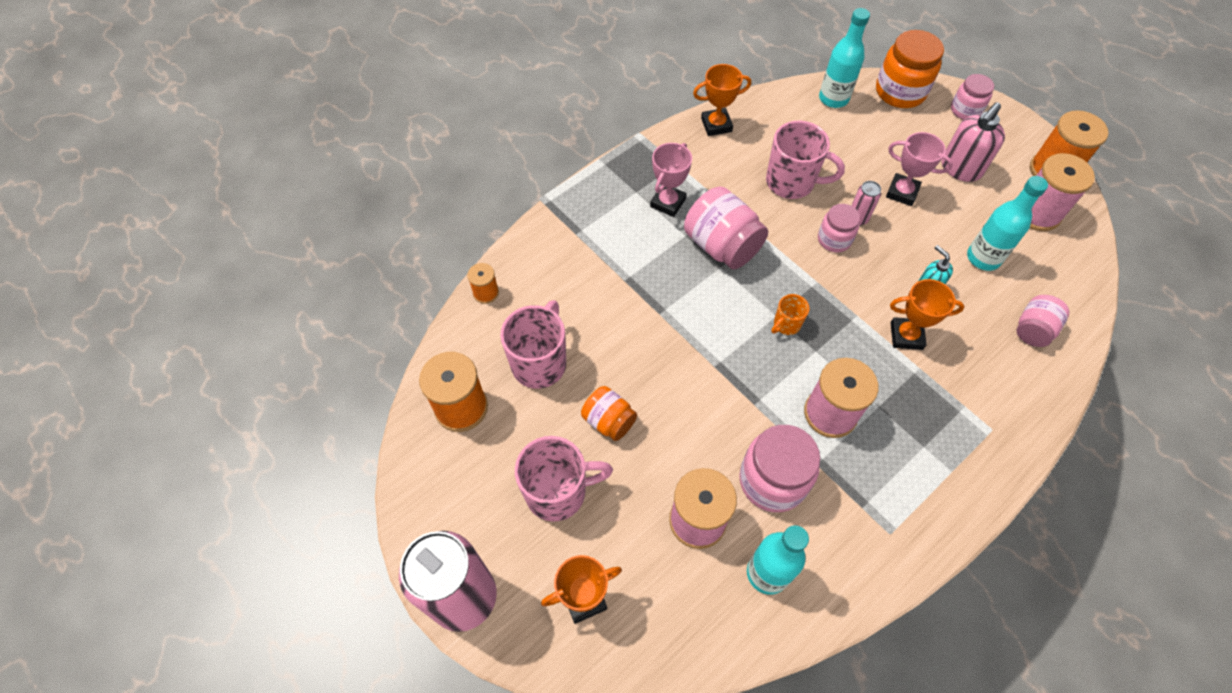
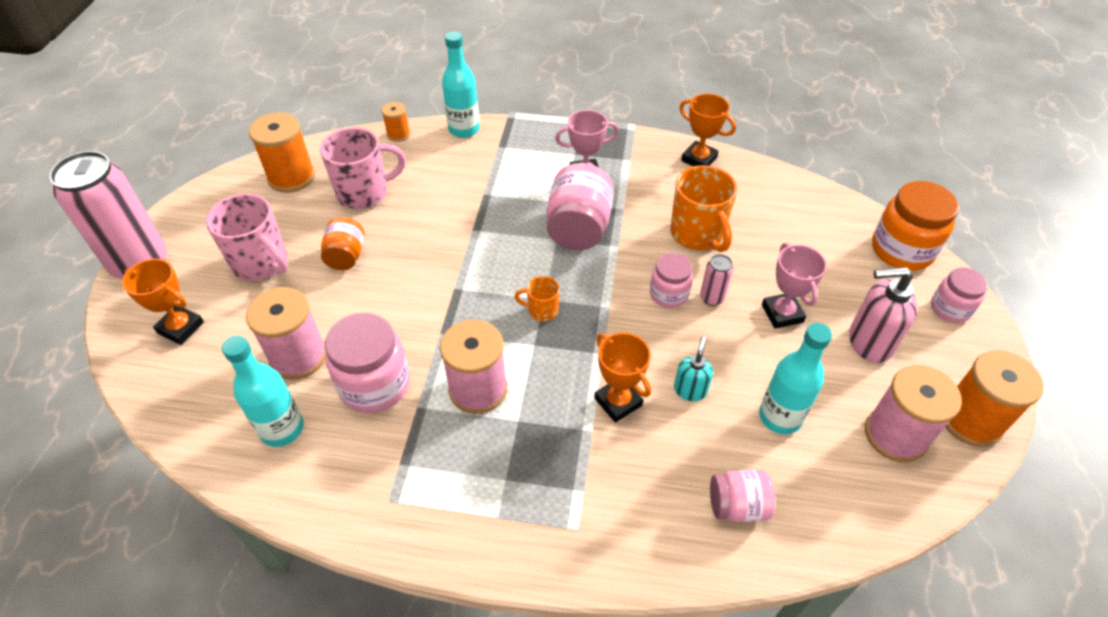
camera: 50 degrees right, 10 degrees down
pink mug [766,121,845,199] -> orange mug [670,165,737,252]
turquoise bottle [819,8,870,108] -> turquoise bottle moved to [442,31,480,138]

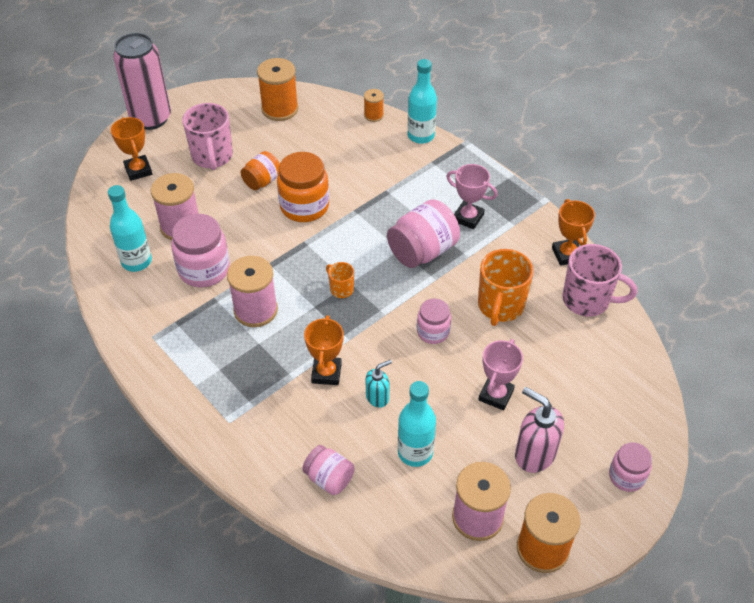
camera: 40 degrees right, 0 degrees up
pink mug [320,127,406,209] -> pink mug moved to [563,244,637,317]
pink can [700,254,733,306] -> none
orange jar [872,181,959,271] -> orange jar moved to [277,152,329,222]

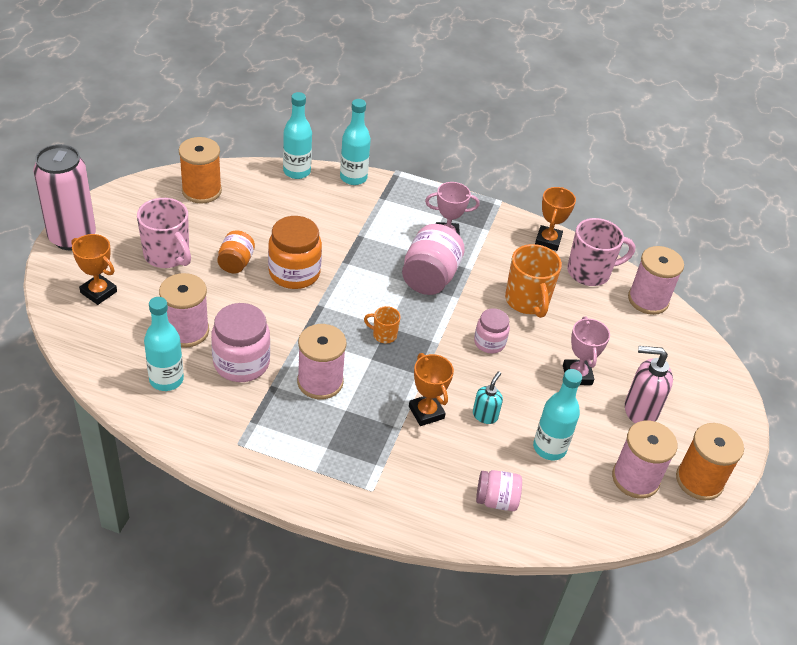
camera: 35 degrees left, 5 degrees down
orange spool [364,89,384,122] -> turquoise bottle [283,92,312,179]
orange trophy [552,199,595,266] -> orange trophy turned 60 degrees clockwise [535,187,576,251]
pink jar [609,442,652,492] -> none
none -> pink spool [628,246,684,315]

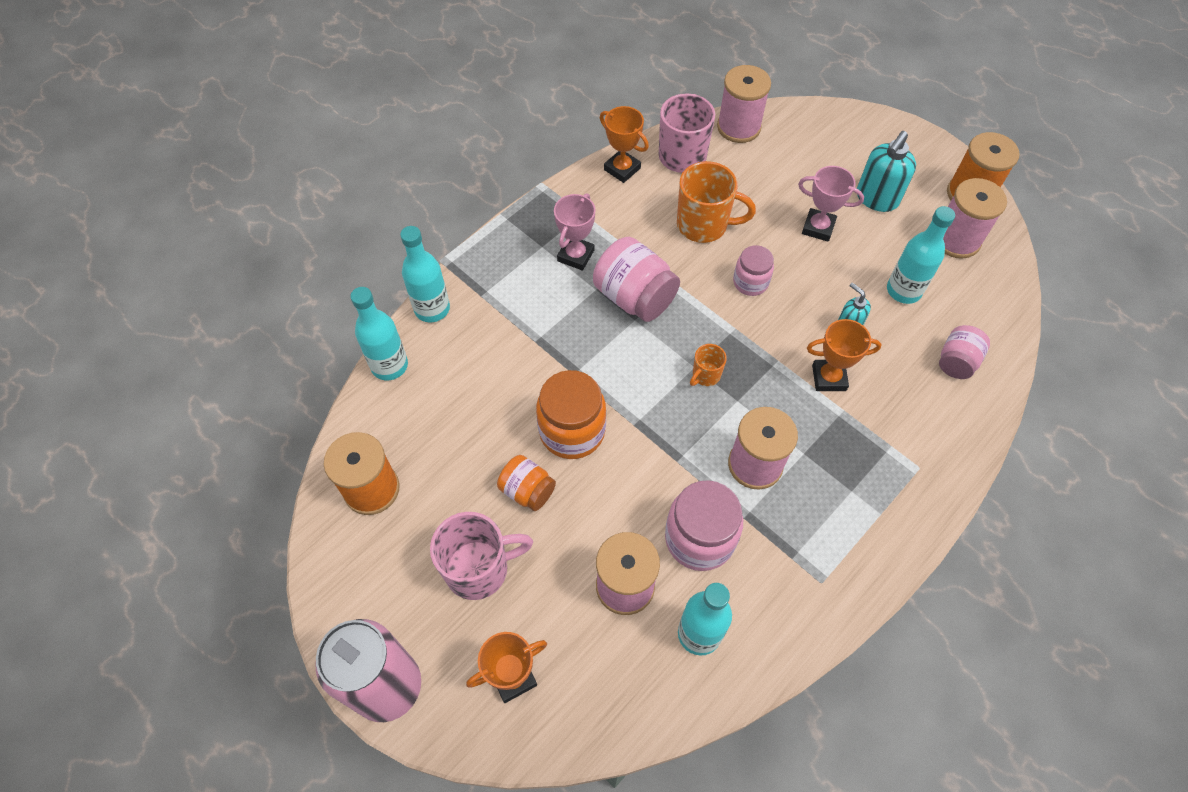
camera: 60 degrees left, 15 degrees up
pink soap dispenser [625,346,673,424] -> turquoise soap dispenser [857,131,916,212]

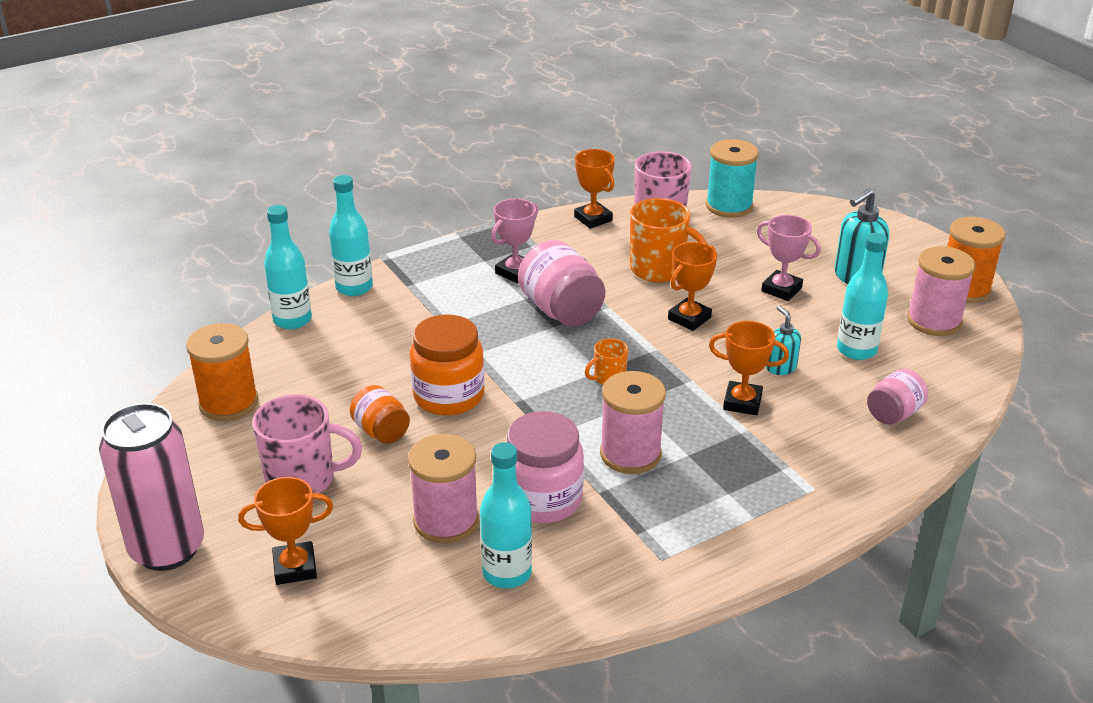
camera: 15 degrees right, 25 degrees down
pink spool [717,65,771,143] -> turquoise spool [706,139,759,218]
pink jar [733,245,774,296] -> orange trophy [668,242,717,331]

